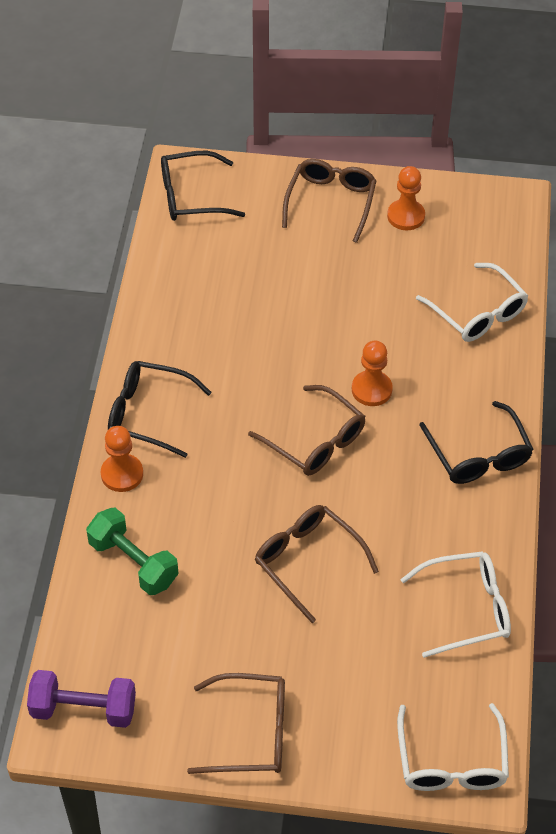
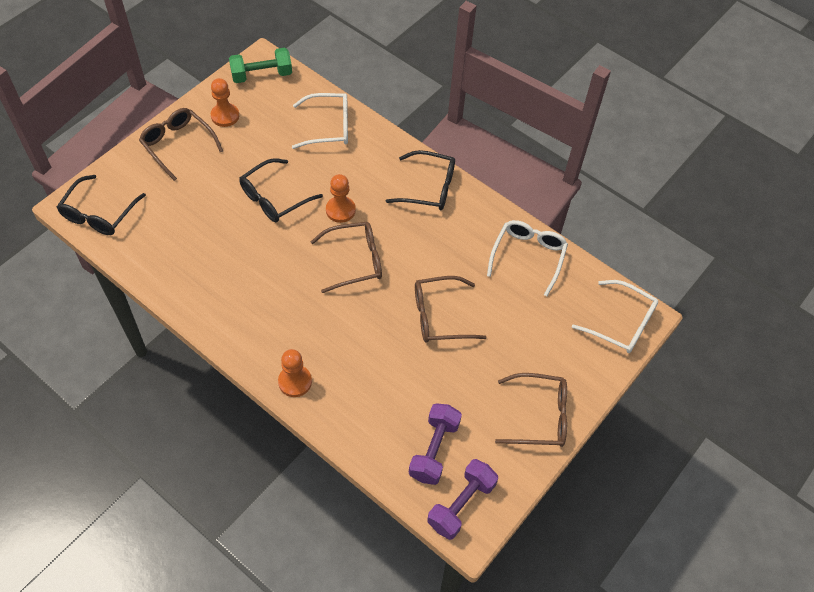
camera: 60 degrees left, 5 degrees up
green dumbbell [86,508,179,595] -> green dumbbell moved to [229,48,292,83]
black glasses [108,361,212,458] -> black glasses moved to [239,158,323,222]
brown glasses [187,673,285,774] -> brown glasses turned 60 degrees clockwise [495,373,567,447]
none -> purple dumbbell [409,403,462,485]

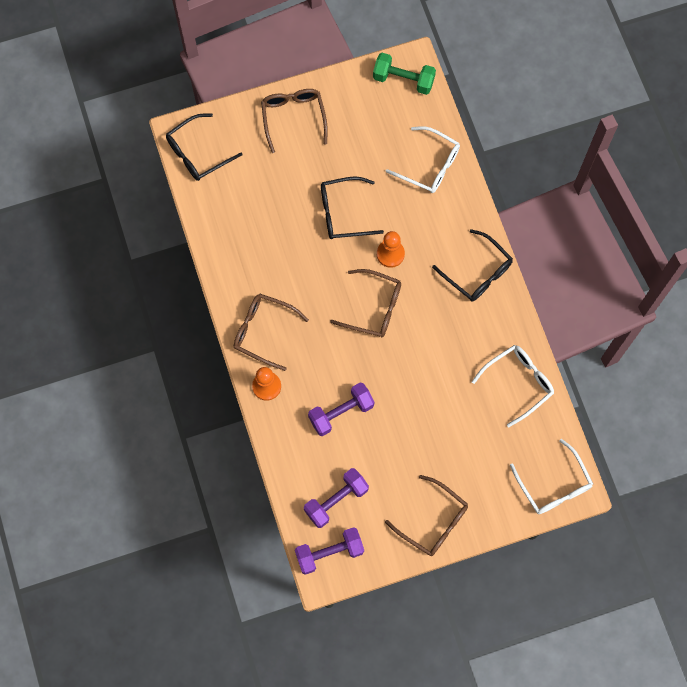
camera: 35 degrees right, 15 degrees up
orange pawn [211,78,239,127] -> none
brown glasses [415,276,487,342] -> brown glasses moved to [234,294,309,371]
none -> purple dumbbell [308,383,374,436]

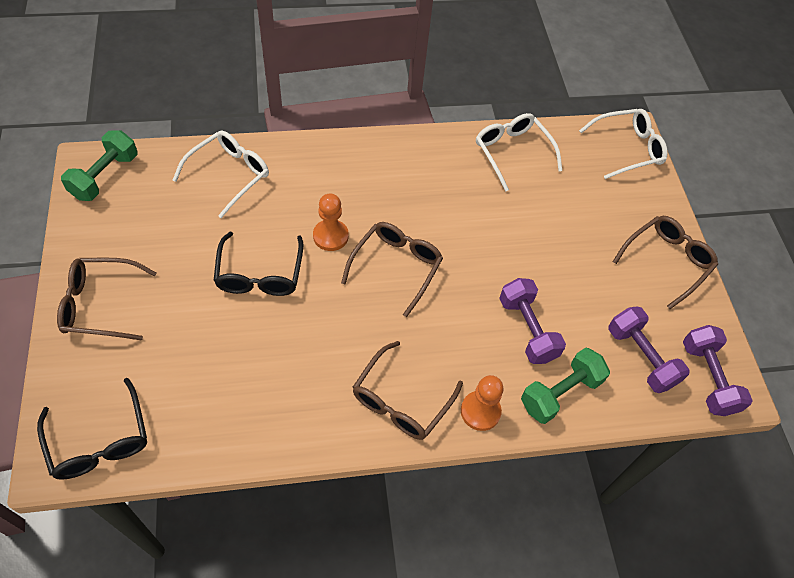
camera: 85 degrees left, 15 degrees down
black glasses [432,229,513,301] -> none
none -> green dumbbell [521,348,610,424]

